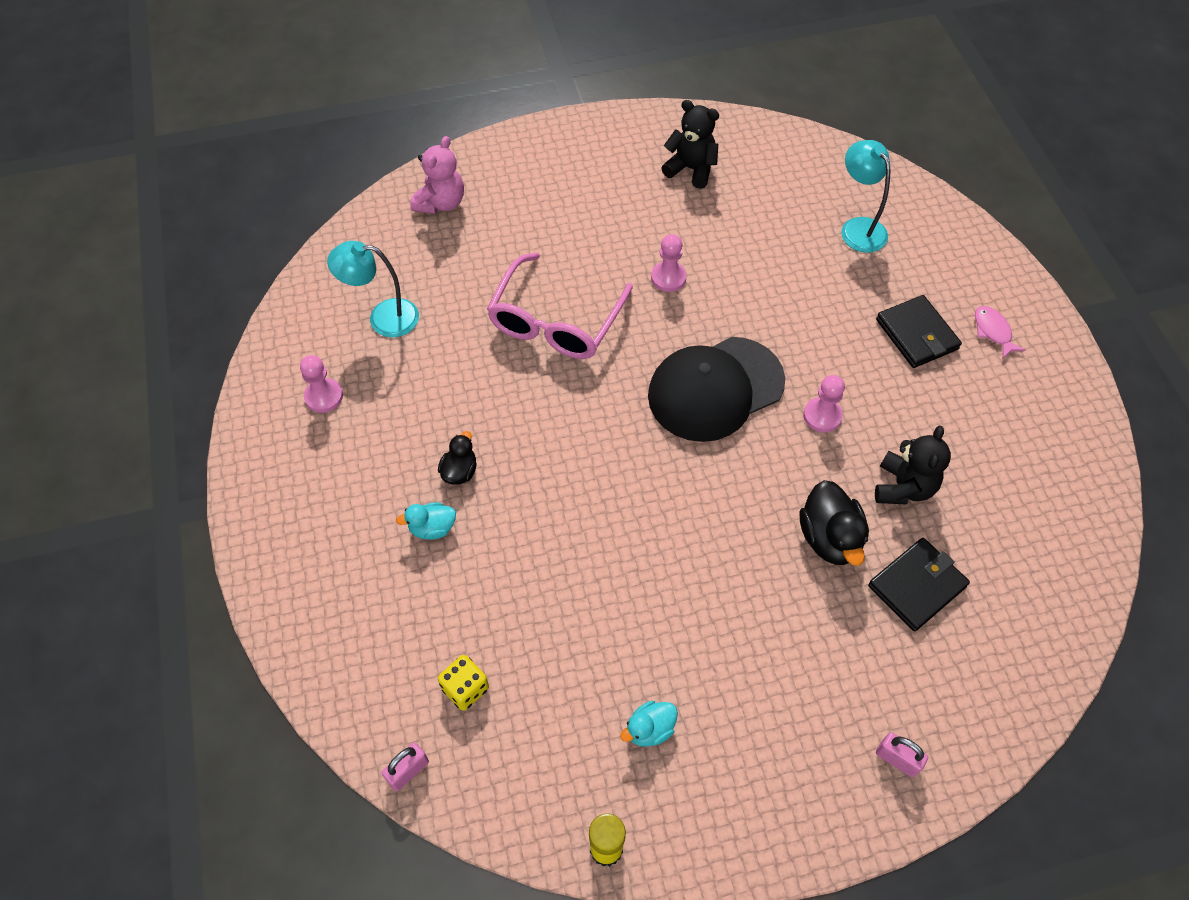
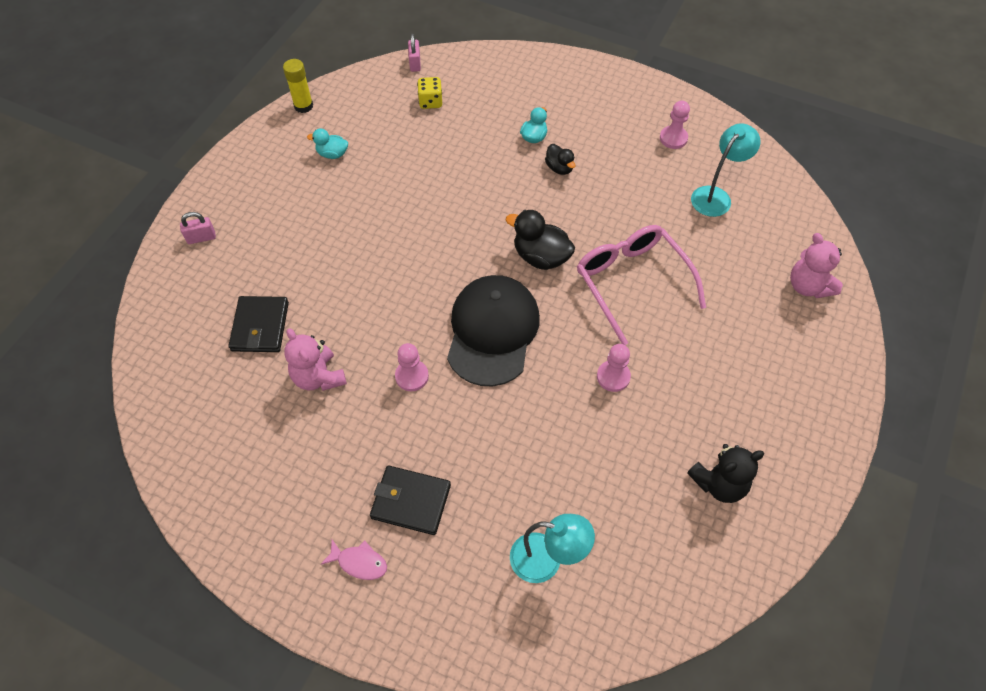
camera: 130 degrees right, 0 degrees up
turquoise duck [620,701,678,747] -> turquoise duck turned 90 degrees counterclockwise [307,129,348,159]
black duck [800,480,869,566] -> black duck moved to [506,210,575,270]
black teddy bear [875,426,951,504] -> pink teddy bear [284,328,347,391]

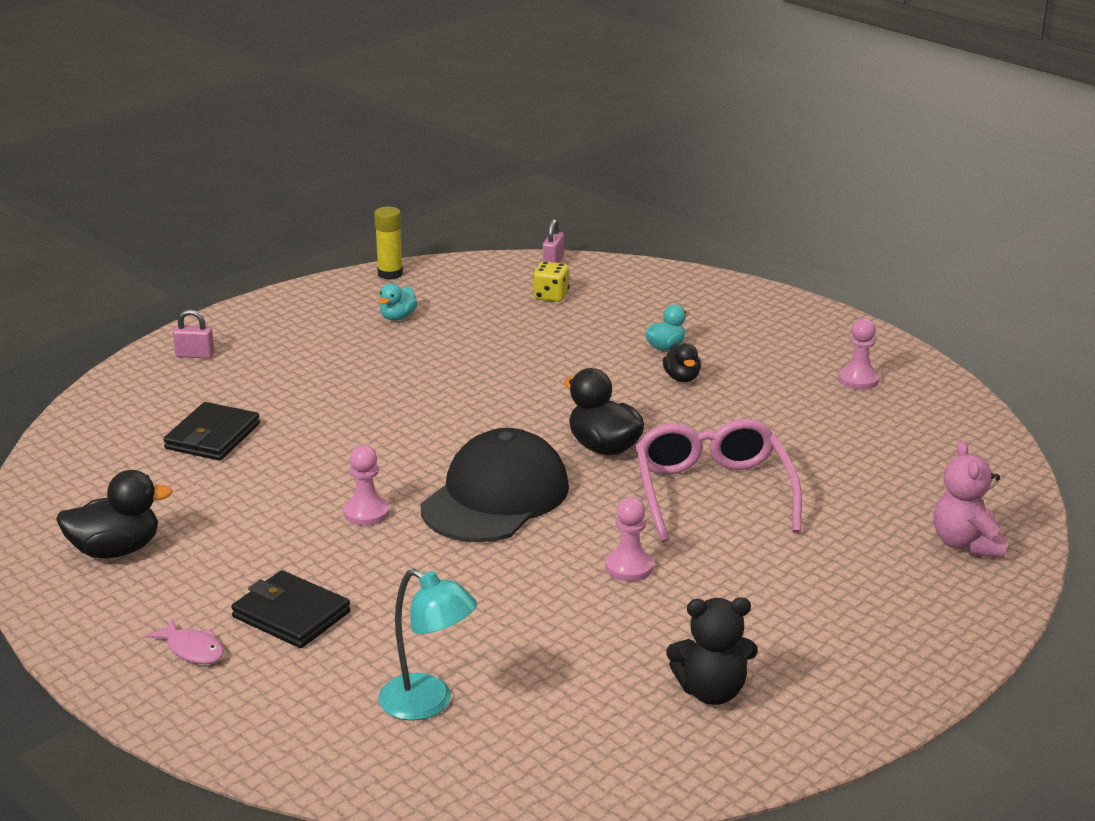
camera: 20 degrees right, 30 degrees down
pink teddy bear [284,328,347,391] -> none
turquoise duck [307,129,348,159] -> turquoise duck turned 90 degrees counterclockwise [379,283,418,321]
turquoise lamp [691,123,761,217] -> none
none -> black duck [56,470,173,558]

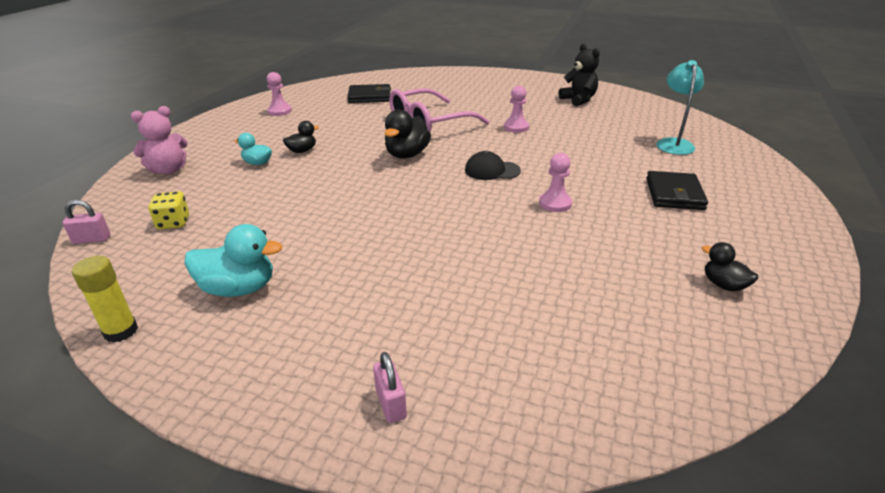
camera: 115 degrees left, 5 degrees up
black duck [56,470,173,558] -> black duck [702,242,758,291], size x0.59
pink fish [145,618,224,664] -> none
black wallet [163,402,260,460] -> black wallet moved to [347,84,391,103]
turquoise duck [379,283,418,321] -> turquoise duck [184,224,282,297], size x1.69
black cap [421,428,569,542] -> black cap [465,151,521,180], size x0.50
pink teddy bear [933,441,1007,558] -> pink teddy bear moved to [131,106,188,174]

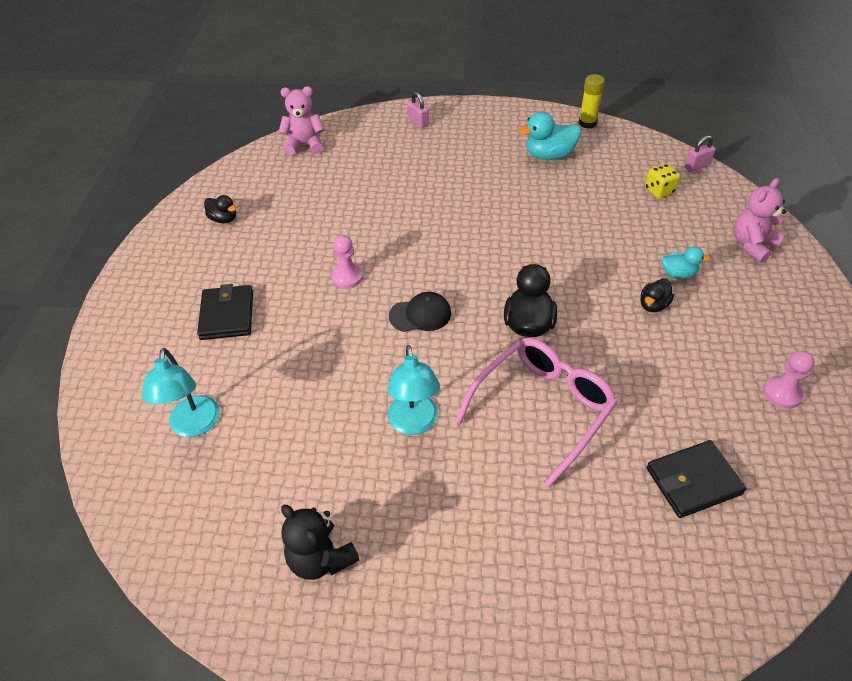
camera: 165 degrees right, 15 degrees up
pink pawn [504,85,529,133] -> turquoise lamp [387,345,440,435]
none -> pink teddy bear [279,86,325,155]

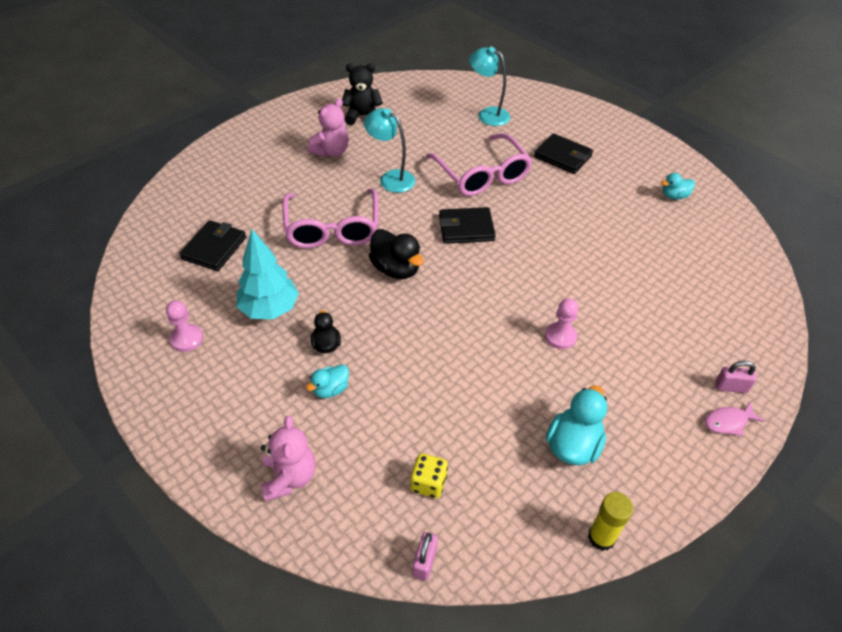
camera: 130 degrees right, 0 degrees up
black duck [204,195,237,223] -> turquoise duck [661,173,695,199]
pink teddy bear [279,86,325,155] -> pink teddy bear moved to [308,98,349,157]
pink pawn [332,235,363,288] -> pink pawn moved to [545,298,578,349]
black cap [389,292,451,332] -> black wallet [439,207,496,244]
none -> turquoise tree [237,229,299,319]
none -> pink glasses [426,133,533,196]
none -> pink fish [705,402,765,436]

